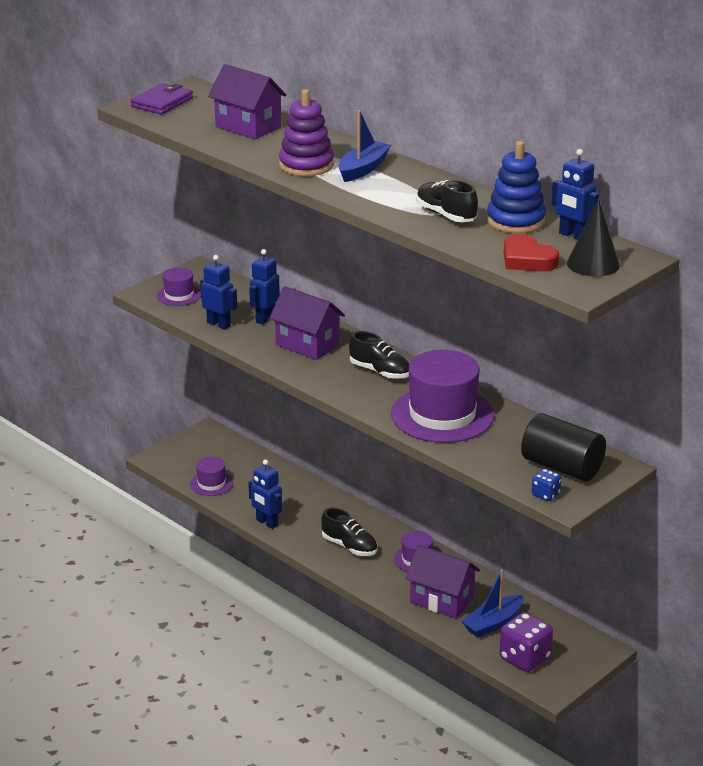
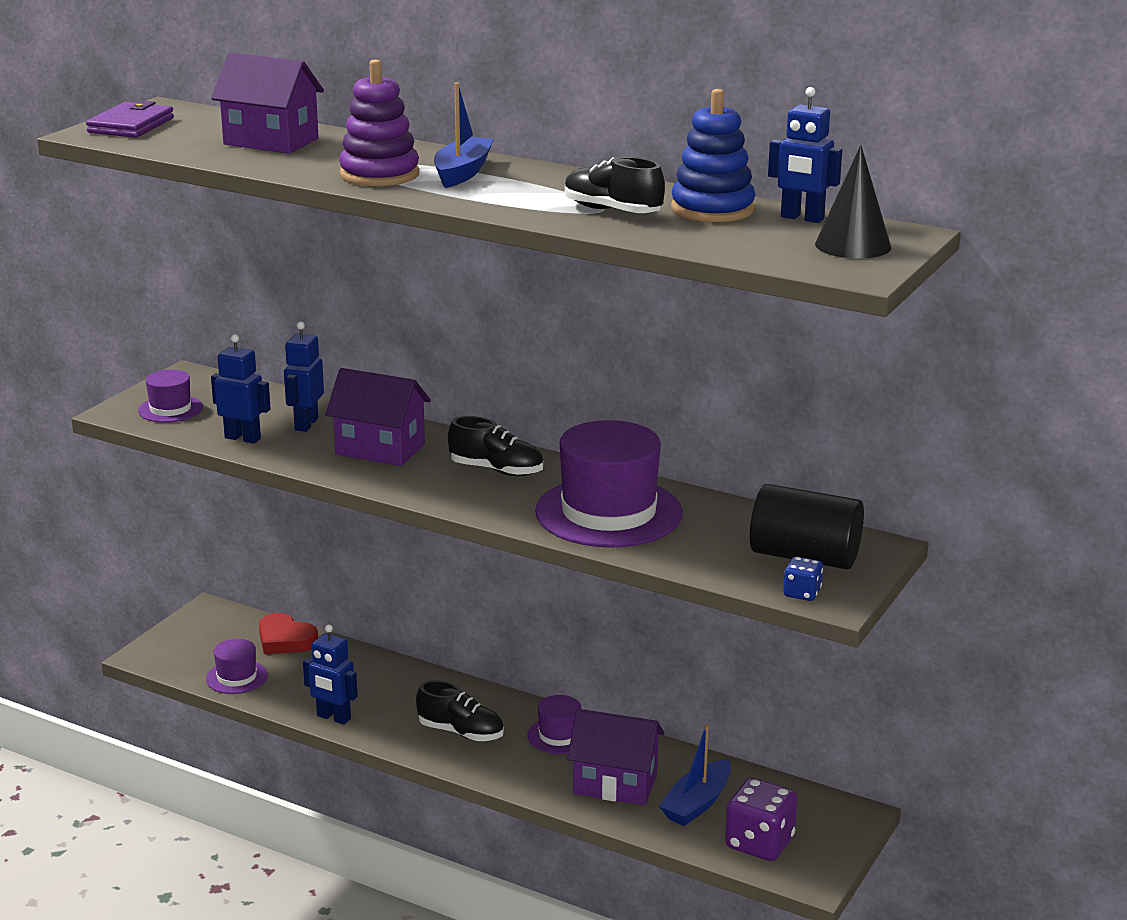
camera: 15 degrees left, 5 degrees down
red heart [504,234,559,271] -> red heart moved to [259,613,318,654]

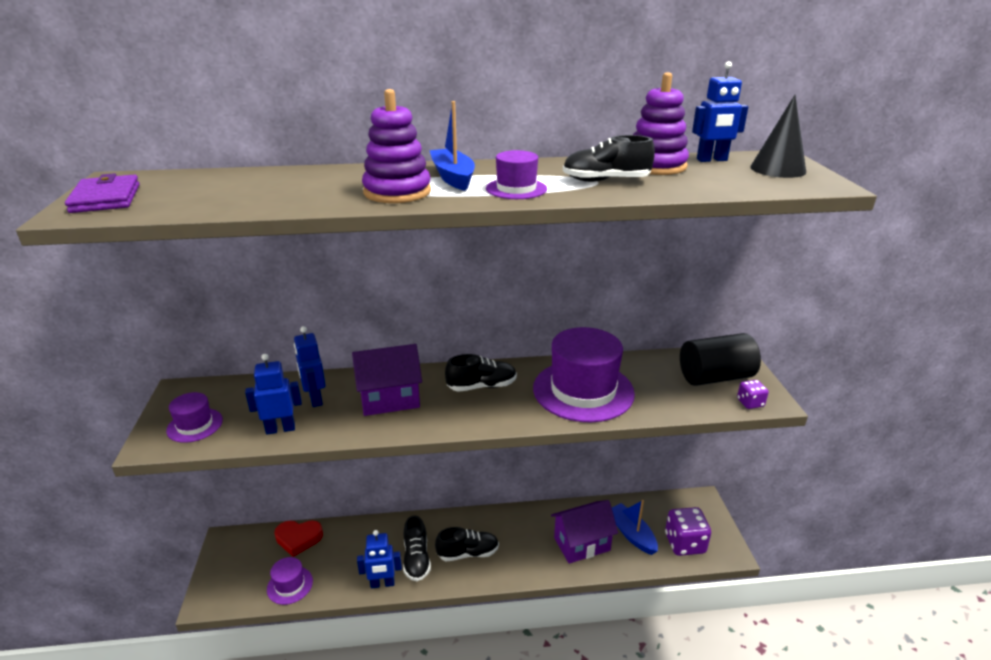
camera: 35 degrees left, 5 degrees up
purple house [211,53,324,154] -> none
purple hat [527,695,581,754] -> purple hat moved to [486,150,547,199]
blue boat [659,724,731,826] -> blue boat turned 150 degrees clockwise [612,500,658,555]
blue stacking toy [671,89,756,222] -> purple stacking toy [633,72,689,175]
blue dice [783,556,823,601] -> purple dice [737,380,769,409]
none -> black shoe [403,516,431,581]

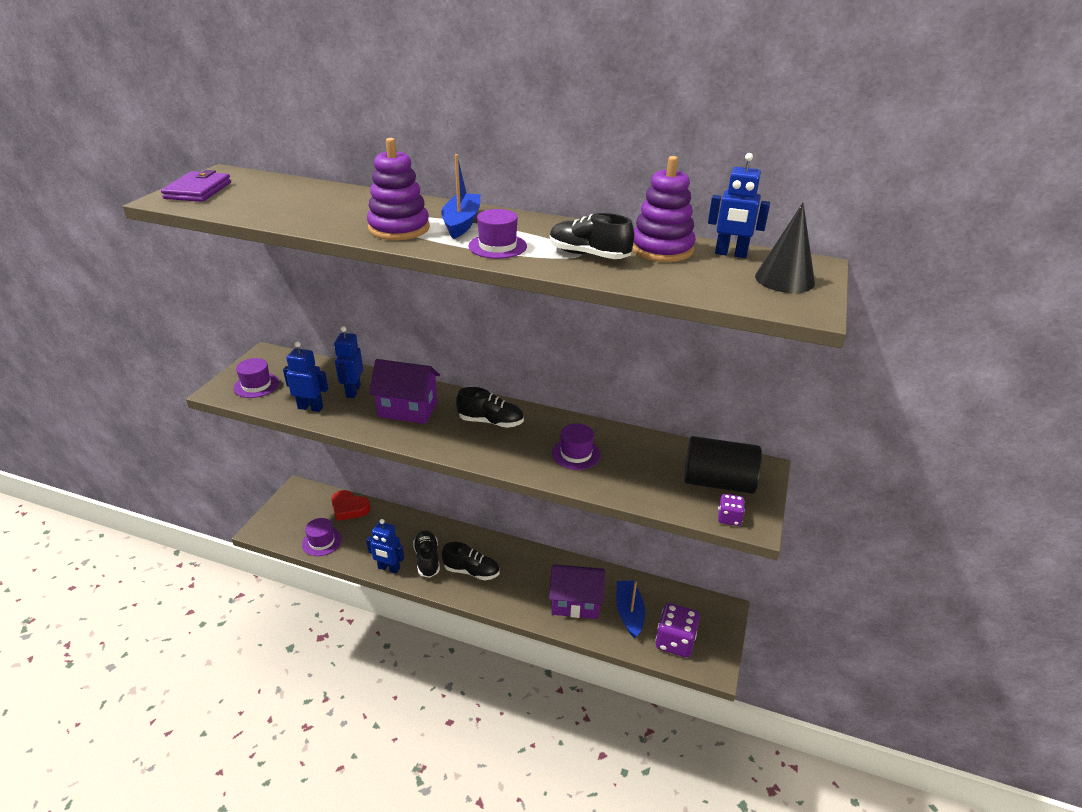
camera: 25 degrees right, 5 degrees up
black shoe [403,516,431,581] -> black shoe turned 150 degrees clockwise [413,530,440,578]
purple hat [533,327,635,422] -> purple hat [552,424,601,470], size x0.48

